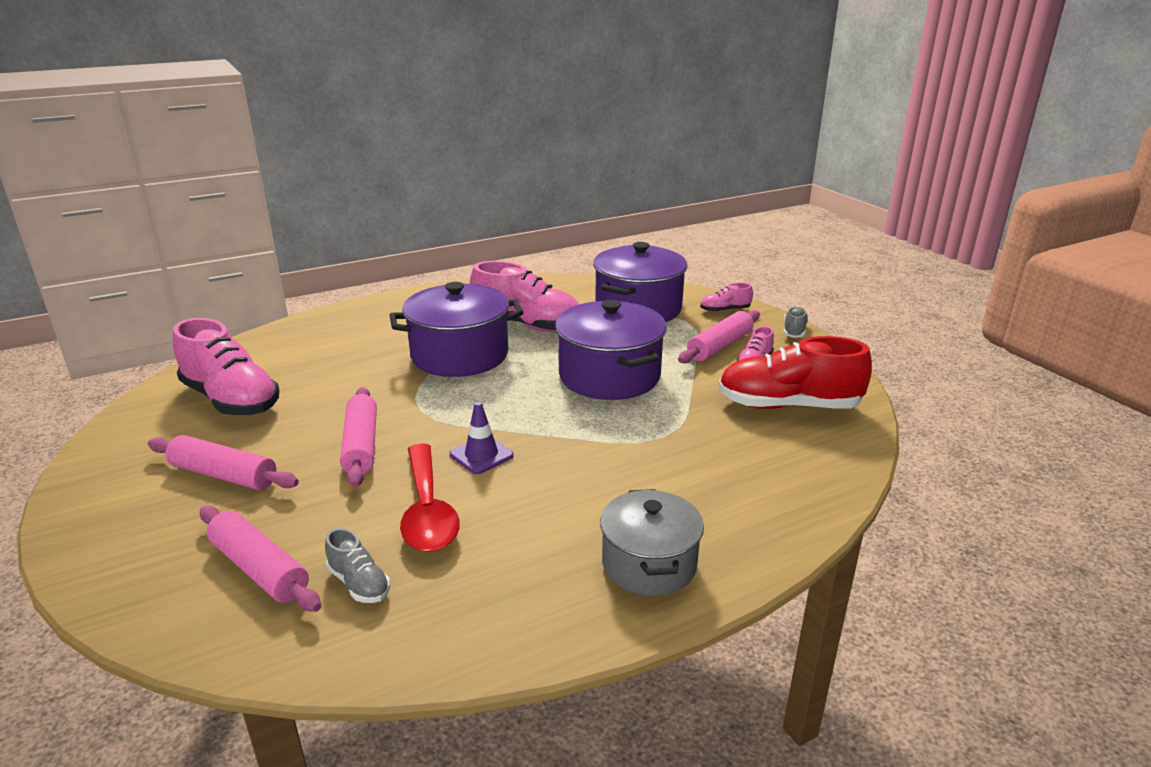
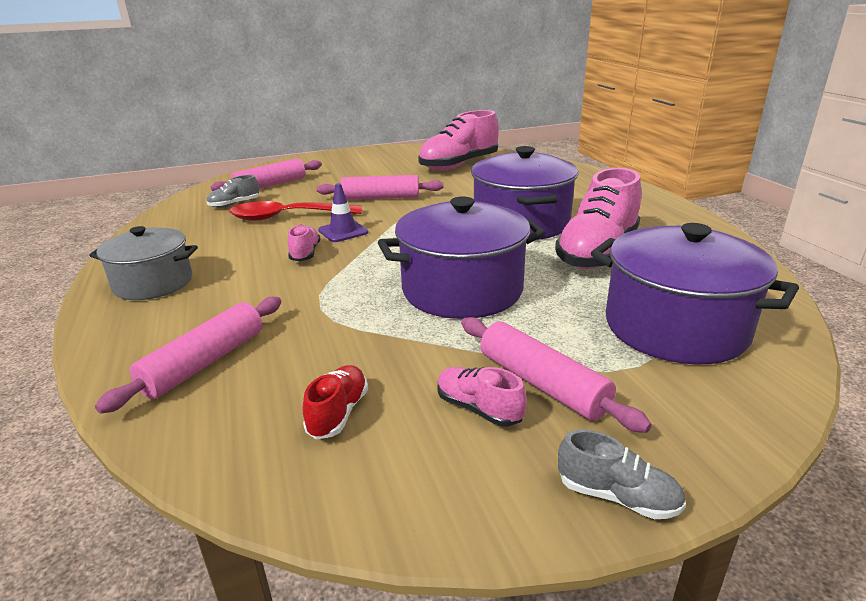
camera: 100 degrees right, 0 degrees up
pink rolling pin [148,435,299,490] -> pink rolling pin moved to [95,297,281,414]
pink shoe [700,283,753,312] -> pink shoe moved to [287,225,321,261]
red shoe [718,336,872,409] -> red shoe [303,365,368,439], size x0.46

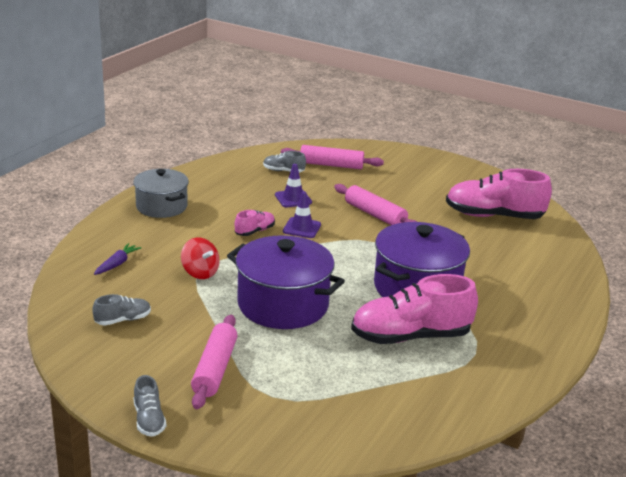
camera: 45 degrees right, 0 degrees up
pink rolling pin [95,297,281,414] -> purple carrot [94,243,142,275]
red spoon [229,201,362,221] -> purple traffic cone [275,164,312,207]
red shoe [303,365,368,439] -> grey shoe [92,294,151,325]
pink shoe [438,367,527,427] -> none
purple pot [591,223,799,365] -> none
none -> red spinning top [181,237,220,279]

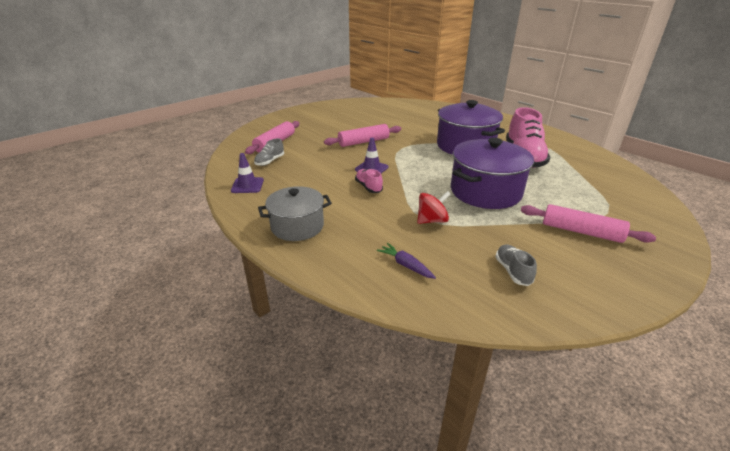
camera: 70 degrees left, 5 degrees up
grey shoe [133,375,166,437] -> none
purple traffic cone [275,164,312,207] -> purple traffic cone moved to [231,153,264,193]
pink shoe [446,169,552,219] -> none

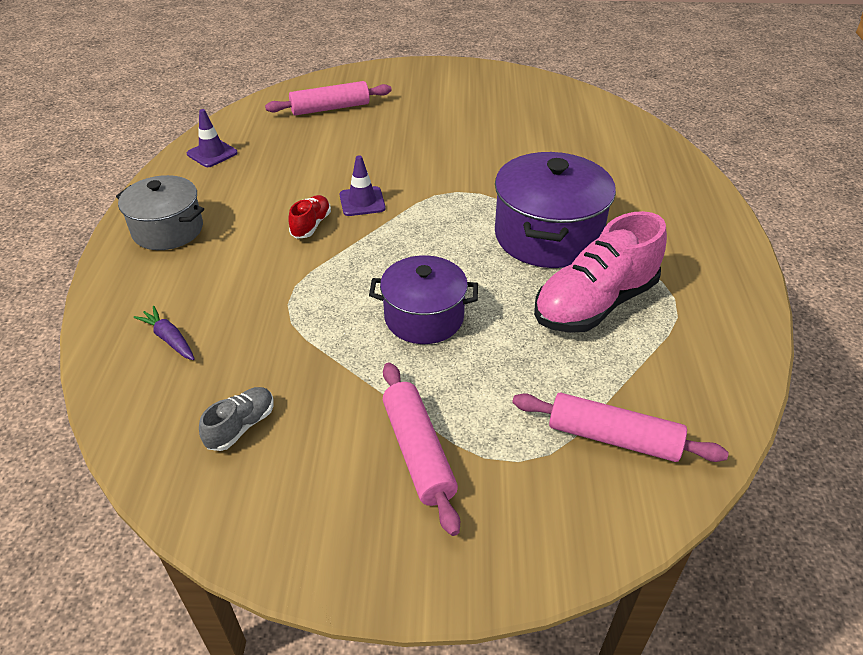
camera: 45 degrees right, 10 degrees up
grey shoe [254,138,284,166] -> none
pink rolling pin [324,124,401,147] -> pink rolling pin moved to [512,393,728,462]
pink shoe [355,169,383,193] -> red shoe [288,195,331,239]
purple carrot [377,243,436,279] -> purple carrot turned 45 degrees counterclockwise [134,306,195,360]
red spinning top [417,191,451,224] -> none
purple pot [451,138,534,209] -> purple pot [369,255,478,344], size x0.66

